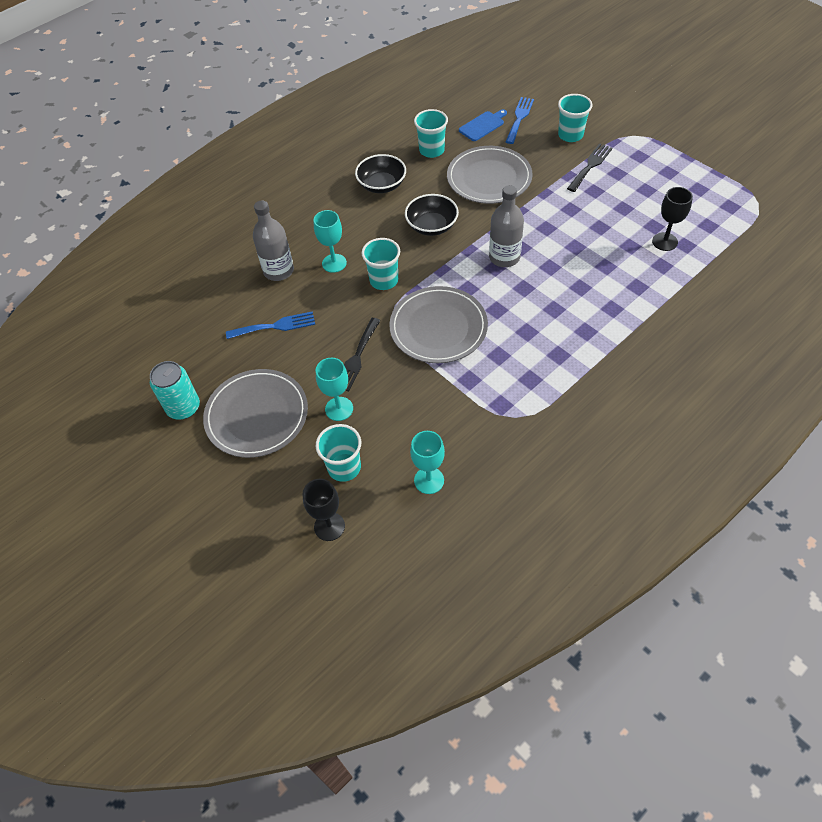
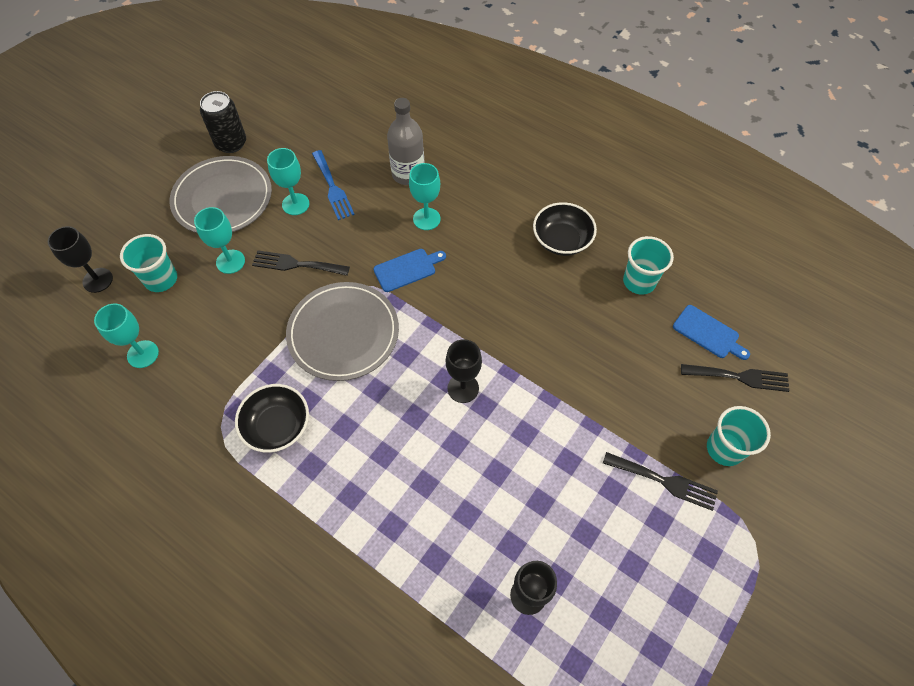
camera: 75 degrees right, 5 degrees up
turquoise can [150,361,200,419] -> black can [200,91,246,153]
turquoise cup [362,238,400,290] -> blue cutting board [374,249,446,292]
black bowl [405,194,459,236] -> black bowl moved to [235,384,309,453]
grey plate [447,146,533,204] -> none
grey bottle [489,185,524,267] -> black goblet [446,339,482,403]
blue fork [506,97,534,144] -> black fork [681,364,789,392]
none -> turquoise goblet [267,148,309,215]

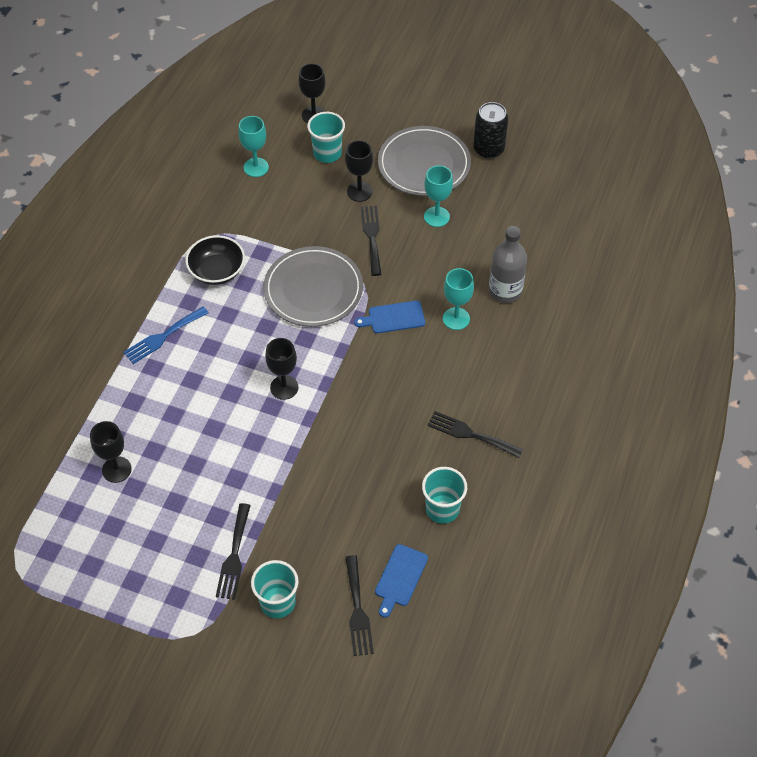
camera: 75 degrees right, 5 degrees down
turquoise goblet [194,207,245,274] -> black goblet [345,140,373,202]
blue fork [312,150,355,220] -> blue fork moved to [123,307,208,364]
blue cutting board [374,249,446,292] -> blue cutting board turned 120 degrees clockwise [354,301,425,333]
black bowl [533,202,597,256] -> black fork [427,411,523,458]

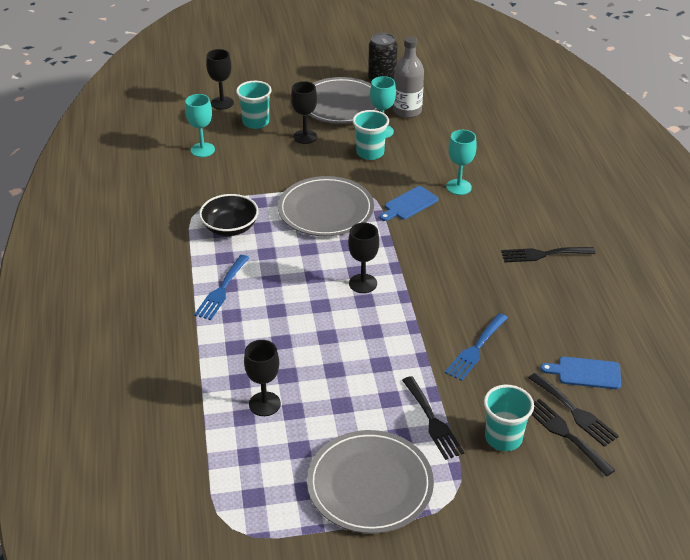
camera: 30 degrees left, 15 degrees down
black fork [361,206,382,276] -> black fork moved to [531,399,615,477]
blue cutting board [375,544,428,618] -> blue cutting board turned 105 degrees clockwise [540,357,621,389]
turquoise cup [422,467,467,524] -> turquoise cup moved to [353,110,389,160]
grey bottle [489,226,527,303] -> grey bottle moved to [393,36,424,118]
none -> grey plate [307,430,434,534]
none -> blue fork [445,313,508,381]

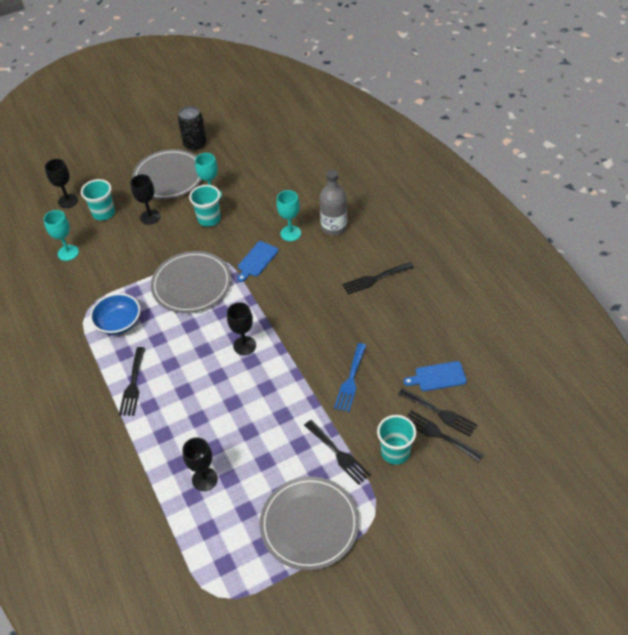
camera: 15 degrees left, 10 degrees up
blue fork [194,255,249,320] -> black fork [119,347,145,416]
black bowl [199,194,259,236] -> blue bowl [90,293,140,335]
grey bottle [393,36,424,118] -> grey bottle moved to [320,170,347,236]

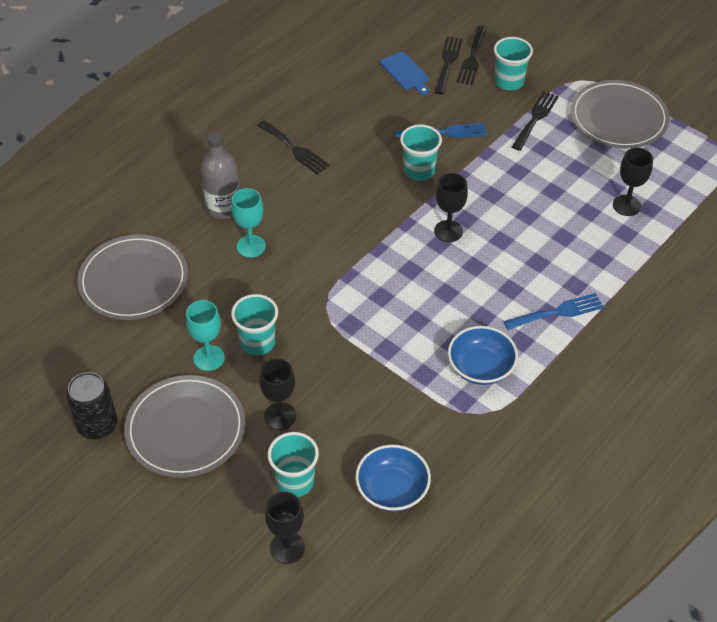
camera: 115 degrees left, 0 degrees up
turquoise goblet [44,210,79,261] -> blue bowl [355,445,431,512]
black fork [119,347,145,416] -> blue fork [504,293,604,330]
grey plate [151,251,231,313] -> grey plate moved to [77,235,188,320]
blue cutting board [237,241,279,282] -> none
none -> turquoise cup [400,125,442,181]

